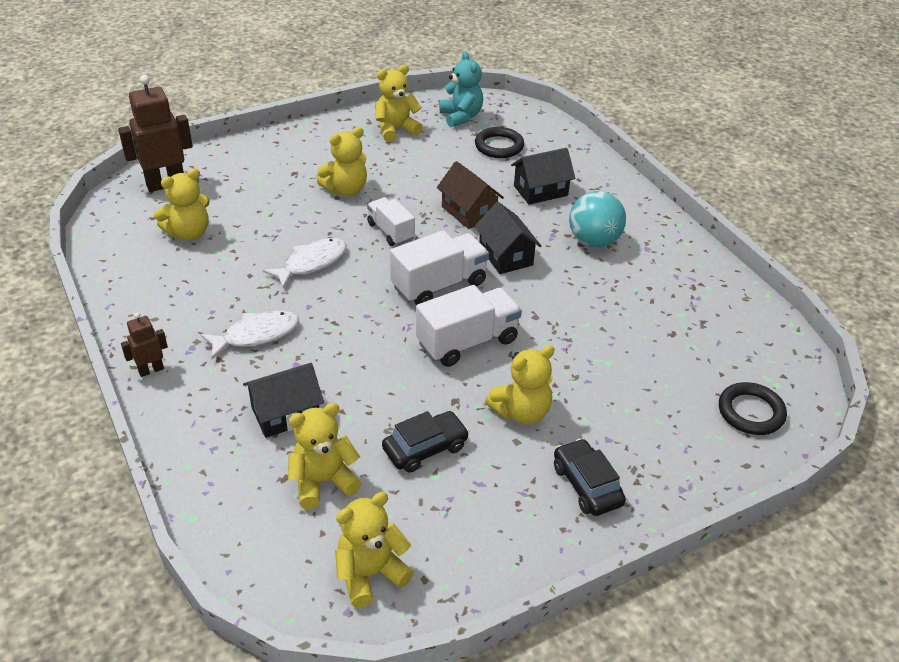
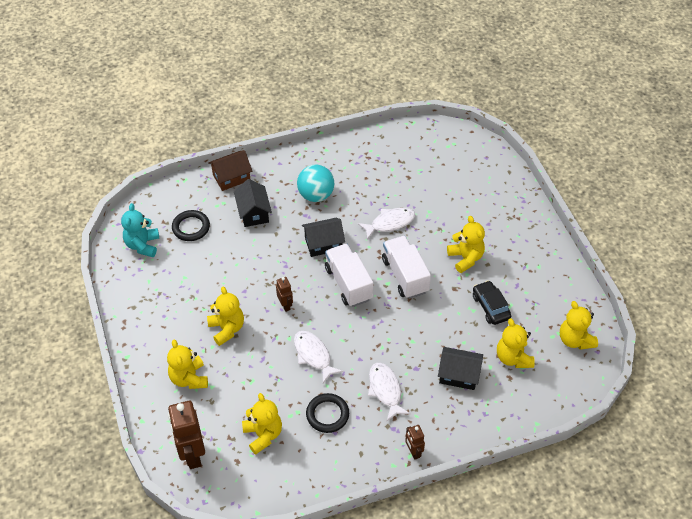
camera: 80 degrees left, 10 degrees up
black house [243,363,324,438] -> black house turned 60 degrees counterclockwise [438,347,483,390]
white truck [367,197,415,246] -> brown robot [276,277,293,312]
yellow teddy bear [375,65,423,142] -> yellow teddy bear moved to [167,339,208,389]
brown house [437,161,504,229] -> brown house moved to [208,150,252,191]
turquoise teddy bear [439,51,483,127] -> turquoise teddy bear turned 75 degrees counterclockwise [121,203,159,257]
black car [554,439,626,516] -> none
black ring [719,382,787,435] -> black ring moved to [306,393,349,433]
none -> white fish [358,208,415,240]

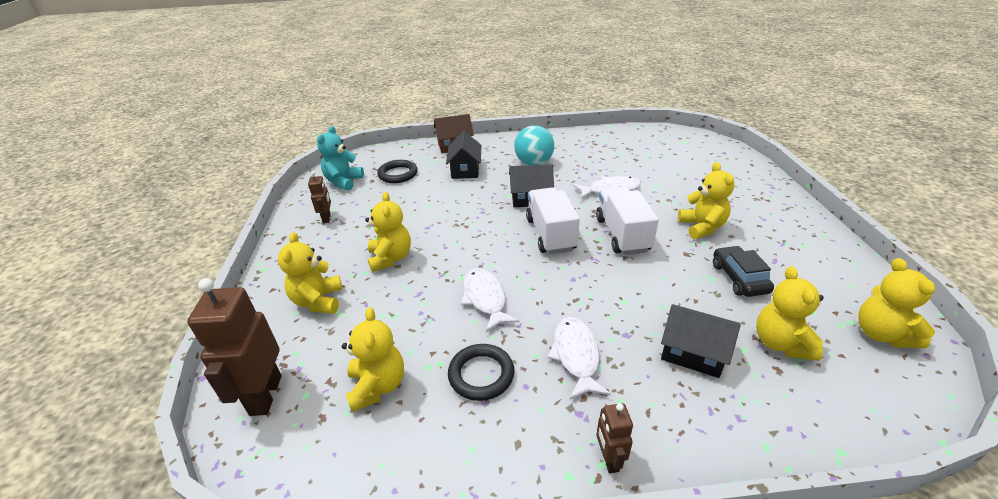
camera: 15 degrees right, 15 degrees down
brown robot [276,277,293,312] -> brown robot moved to [308,171,331,223]

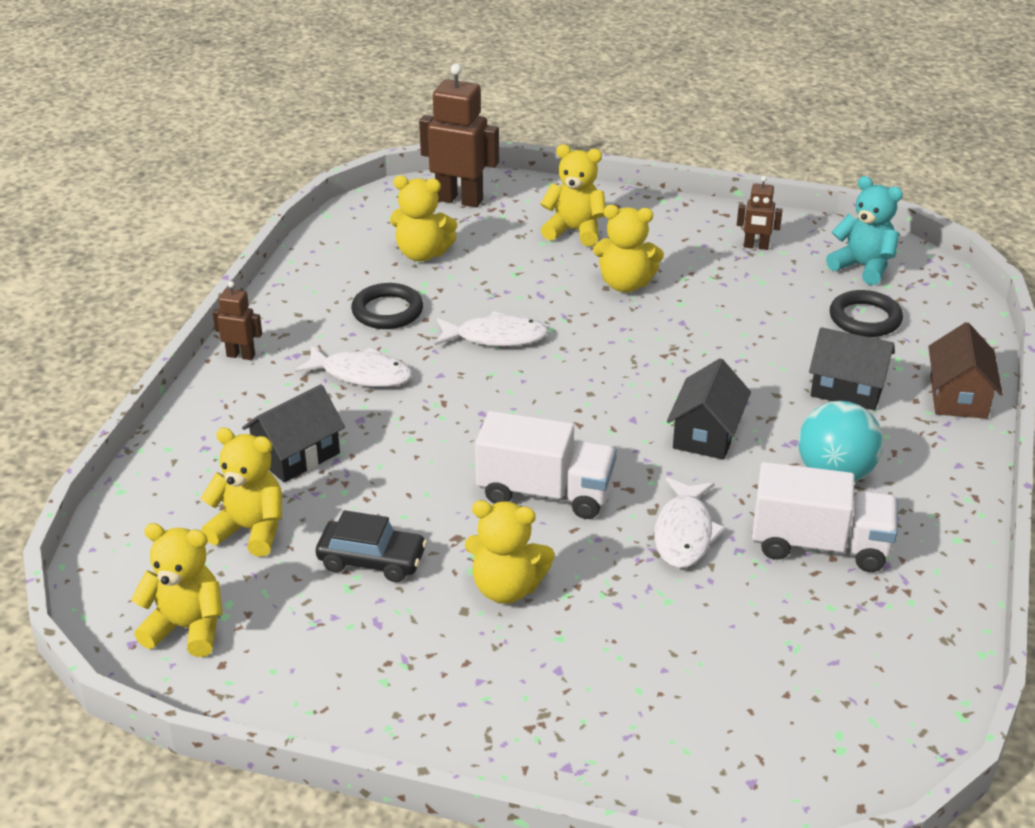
camera: 110 degrees right, 0 degrees up
white truck [526,187,580,254] -> white truck moved to [752,462,898,572]

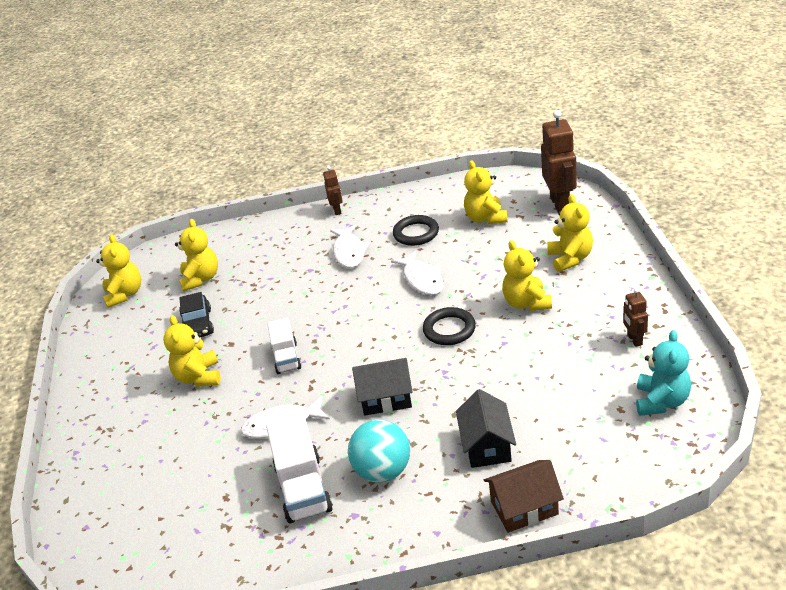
camera: 70 degrees right, 0 degrees up
black house [242,384,345,483] -> none
white truck [475,411,617,519] -> white truck [267,318,301,374], size x0.64
black ring [830,290,903,337] -> black ring moved to [423,307,476,345]

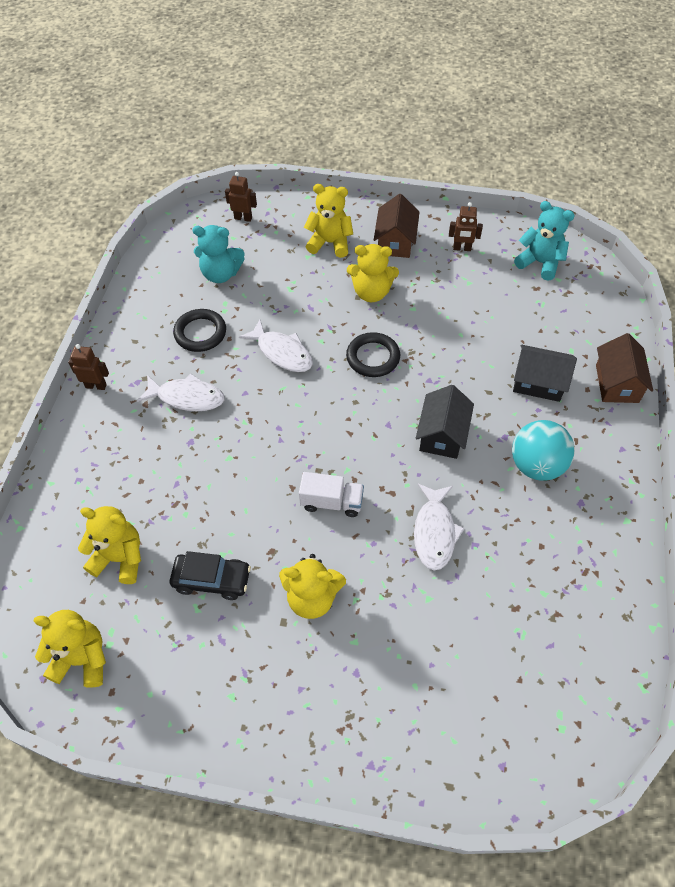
camera: 75 degrees left, 20 degrees up
white truck [266,414,333,524] -> none
white fish [391,251,444,295] -> white fish turned 45 degrees clockwise [239,320,313,372]
yellow teddy bear [464,160,508,224] -> turquoise teddy bear [193,225,245,283]
brown robot [541,110,577,212] -> brown robot [225,172,257,222], size x0.52
none -> brown house [374,194,419,258]

